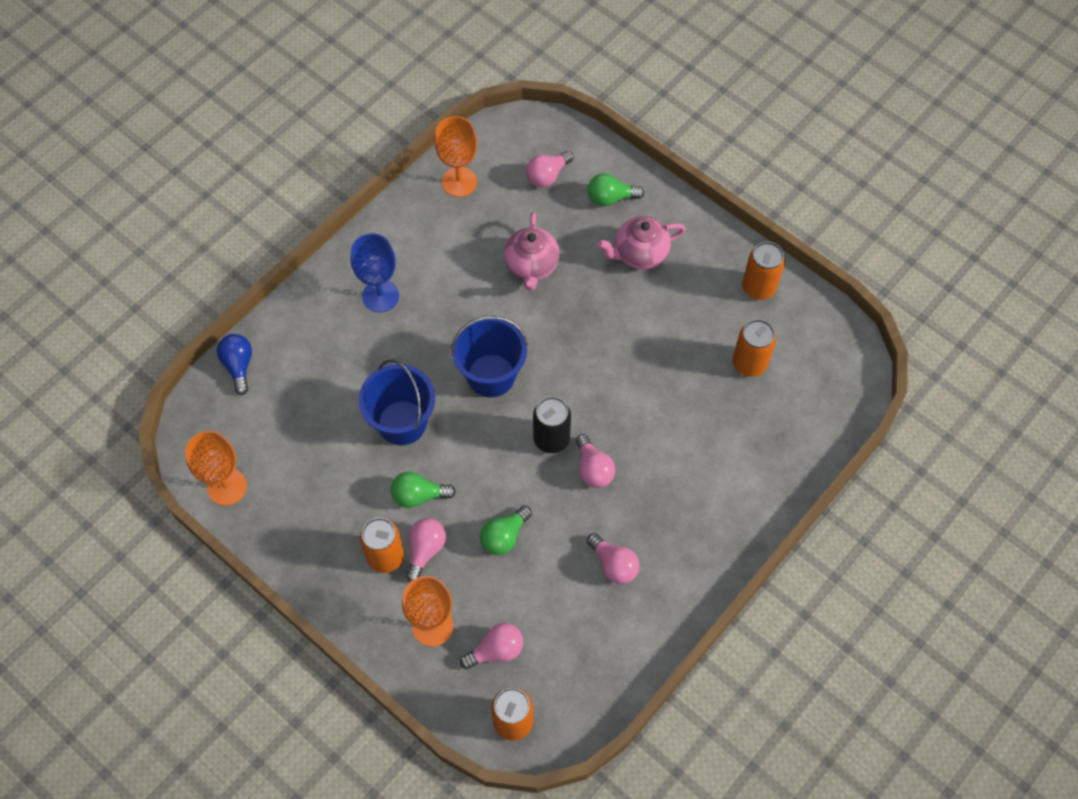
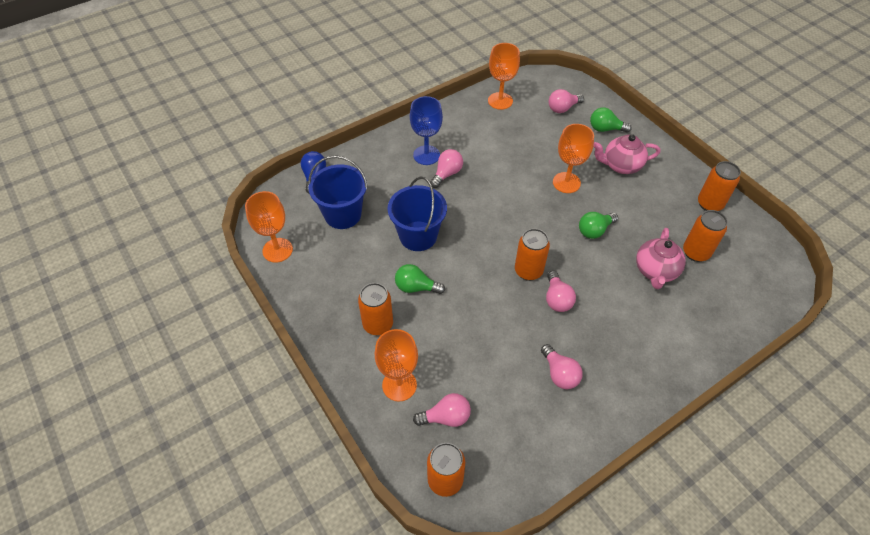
camera: 15 degrees right, 10 degrees down
pink light bulb [406,518,446,582] -> pink light bulb moved to [430,149,463,188]
blue bucket [451,316,528,397] -> blue bucket moved to [308,156,368,229]
green light bulb [480,505,532,555] -> green light bulb moved to [579,212,618,239]
pink teapot [504,212,560,291] -> pink teapot moved to [636,228,686,289]
black can [533,397,571,453] -> orange can [515,228,550,281]
none -> orange goblet [553,124,594,193]

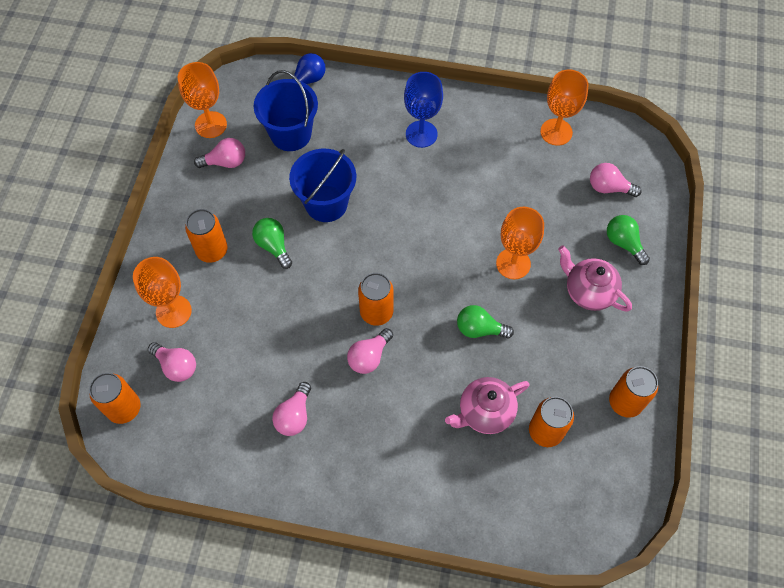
camera: 45 degrees right, 10 degrees up
pink light bulb [430,149,463,188] -> pink light bulb moved to [194,138,245,168]

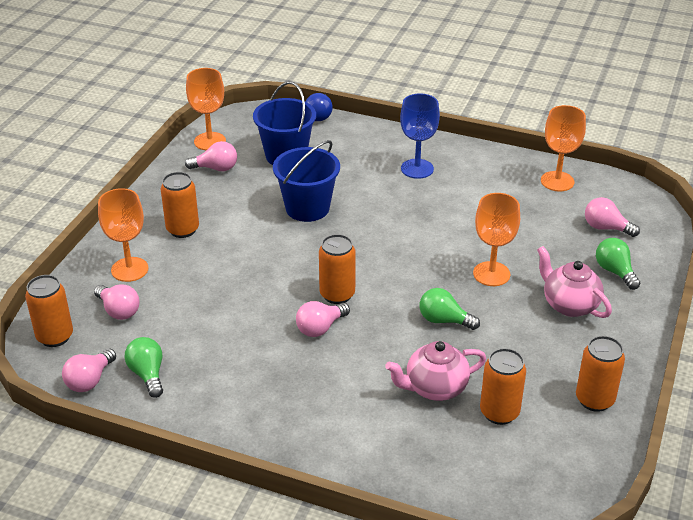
camera: 10 degrees right, 25 degrees down
green light bulb [252,218,292,269] -> green light bulb moved to [125,337,163,398]
pink light bulb [272,382,311,436] -> pink light bulb moved to [62,348,116,392]

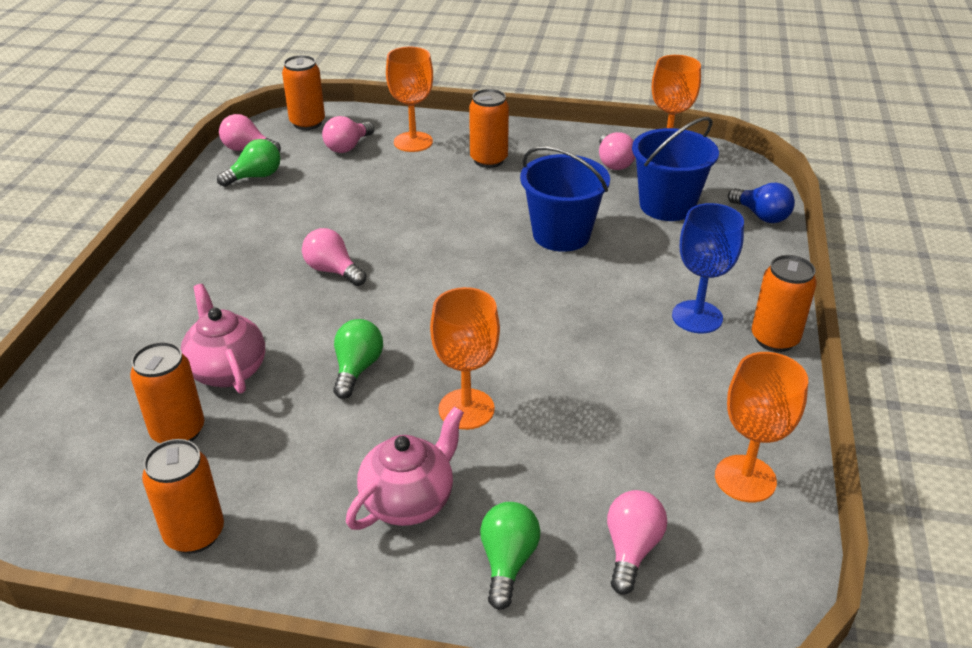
camera: 80 degrees right, 0 degrees up
orange can [319,234,356,304] -> orange can moved to [752,255,817,352]
green light bulb [596,238,640,290] -> green light bulb turned 45 degrees counterclockwise [480,502,541,610]

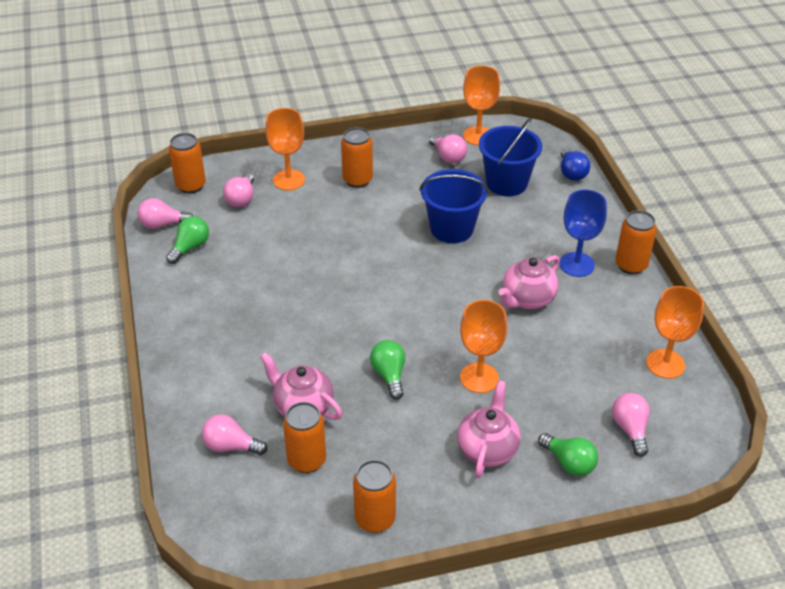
camera: 25 degrees left, 5 degrees up
pink light bulb [302,228,366,286] -> pink light bulb moved to [202,414,267,455]
green light bulb [480,502,541,610] -> green light bulb turned 150 degrees clockwise [538,433,598,476]
blue light bulb [728,183,795,223] -> blue light bulb turned 60 degrees clockwise [561,148,590,181]
none -> pink teapot [499,255,560,309]

